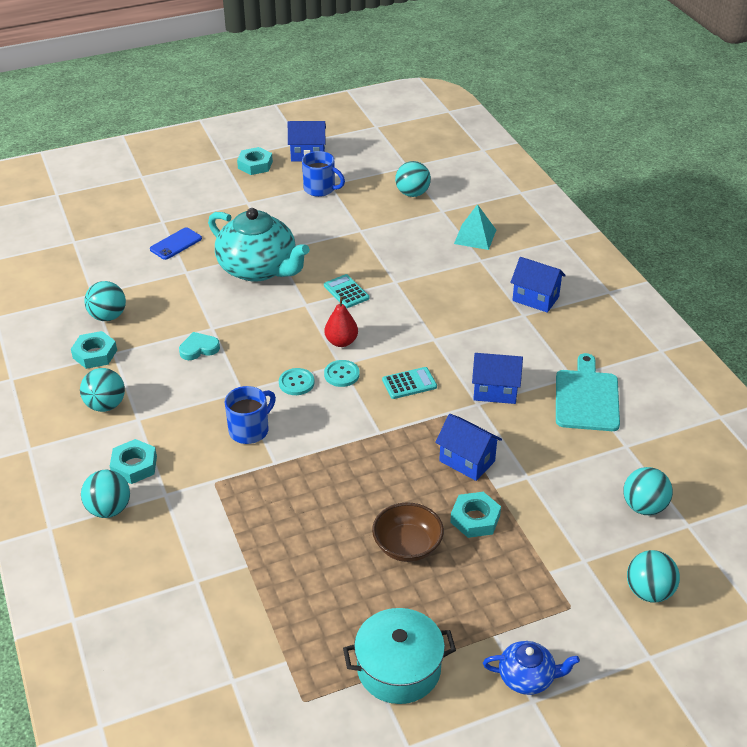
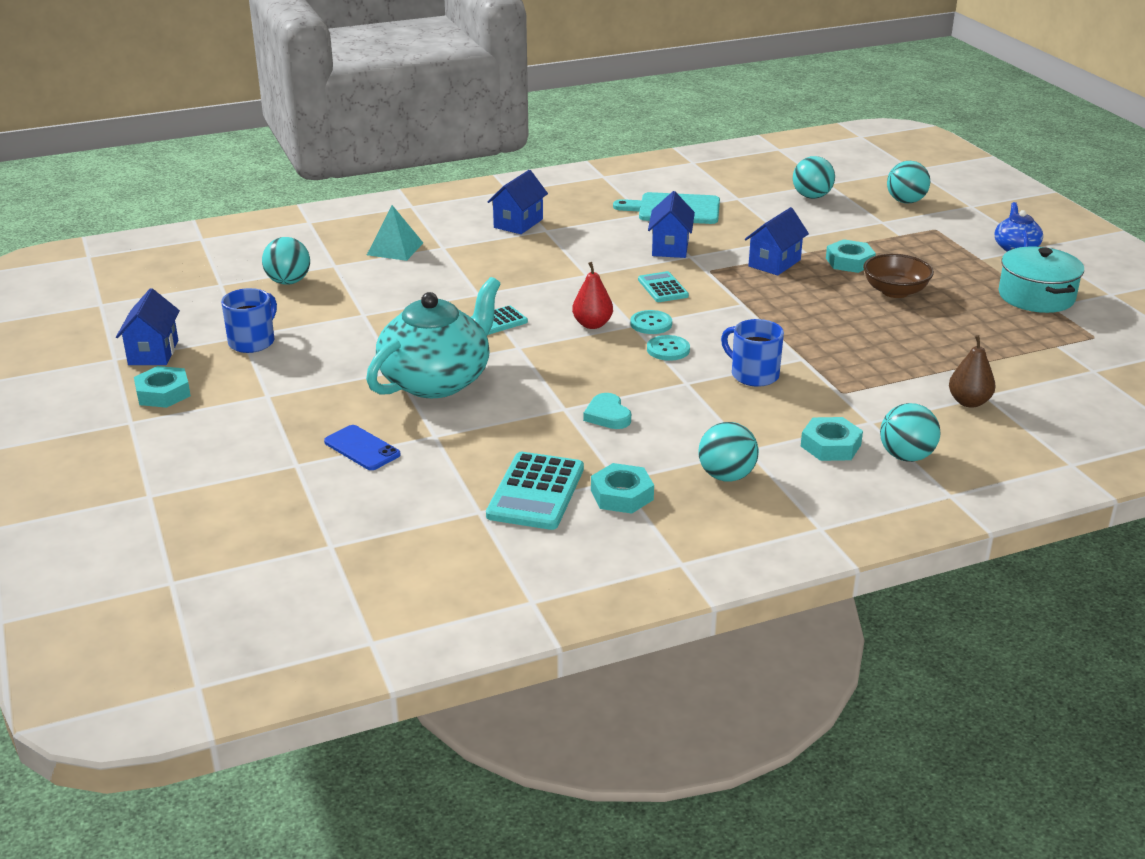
camera: 90 degrees left, 10 degrees down
turquoise ball [84,281,126,321] -> turquoise calculator [486,452,584,530]
none -> brown pear [949,335,996,408]

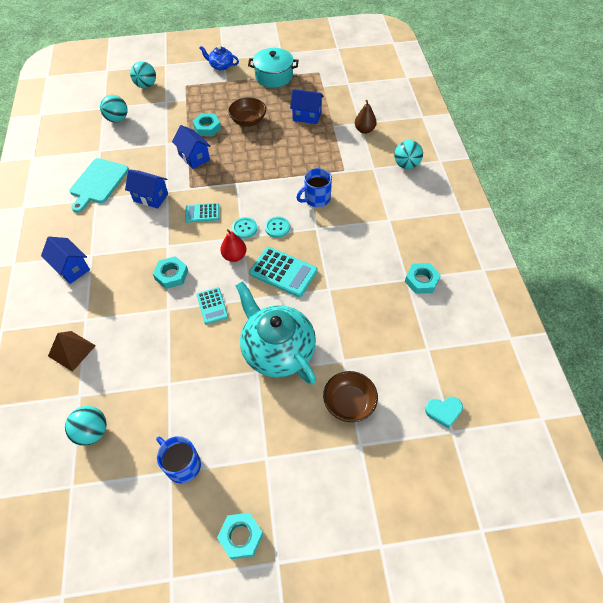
camera: 75 degrees left, 25 degrees up
blue house [116,288,180,365] -> blue house moved to [290,89,324,124]
blue phone [324,425,401,470] -> brown bowl [323,371,378,422]
turquoise pyramid [367,205,423,261] -> brown pyramid [48,331,96,372]
turquoise calculator [486,452,584,530] -> turquoise calculator moved to [249,247,318,297]
turquoise heart [583,393,631,429] -> turquoise heart moved to [425,397,463,429]
turquoise ball [698,422,759,482] -> none
turquoise nut [801,417,863,461] -> turquoise nut moved to [153,256,188,289]

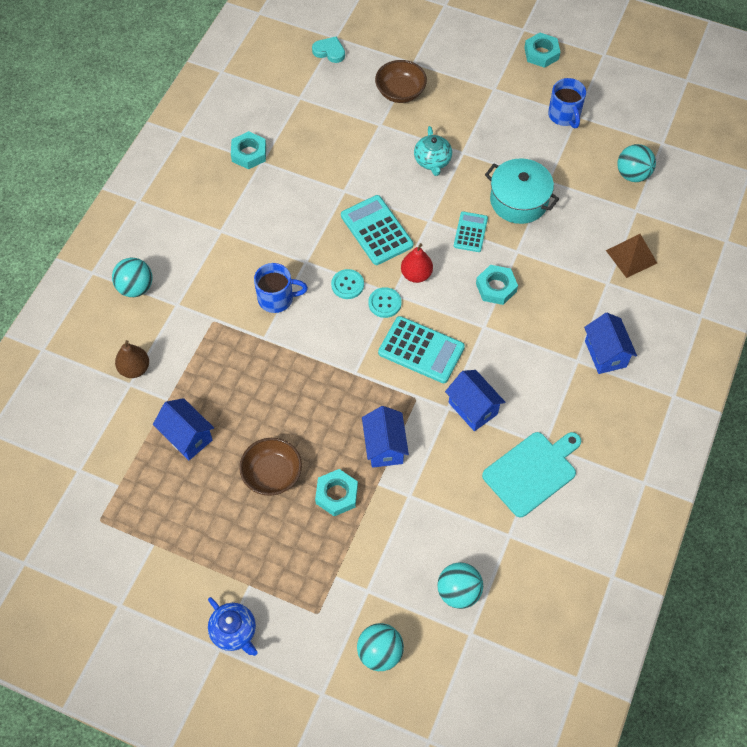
camera: 150 degrees left, 5 degrees up
turquoise calculator [185,203,219,223] -> turquoise calculator [378,316,465,383], size x1.64
turquoise teapot [235,281,316,385] -> turquoise teapot [414,126,452,176], size x0.49
turquoise pot [248,48,299,88] -> turquoise pot moved to [485,158,559,224]

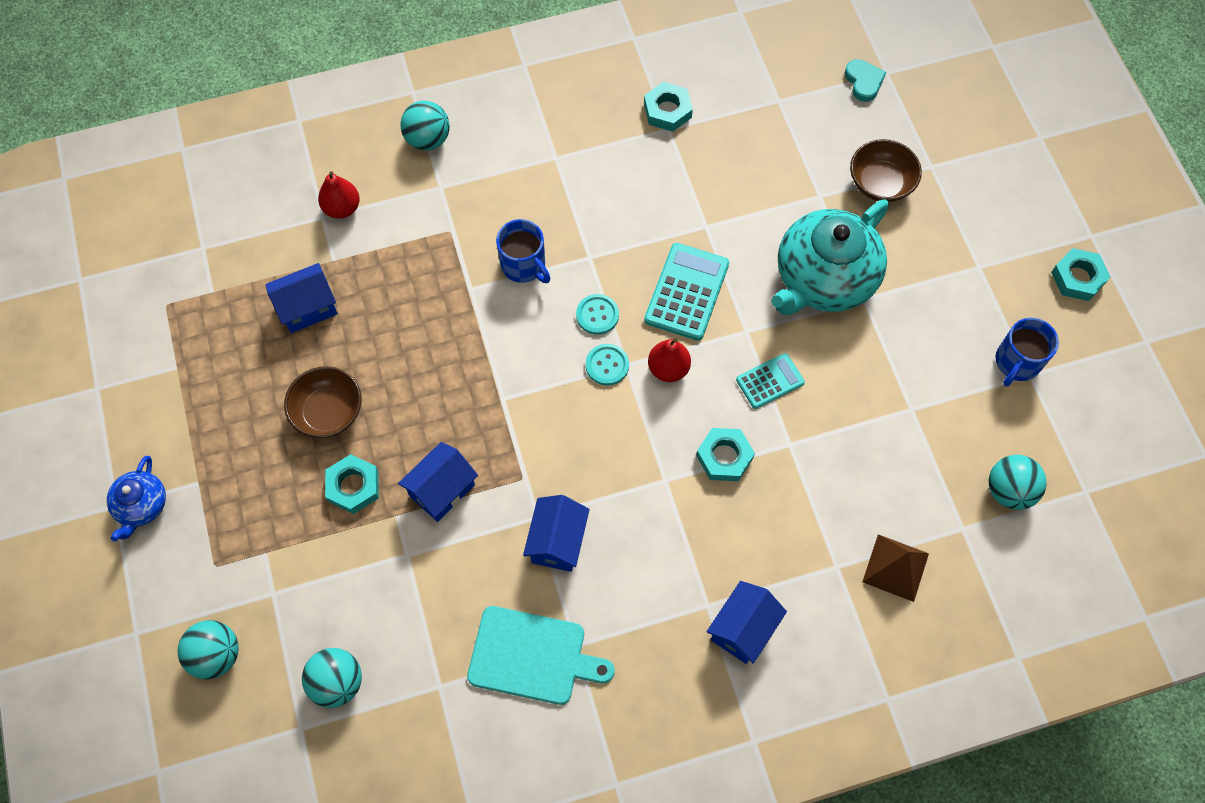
camera: 50 degrees right, 5 degrees up
brown pear [115,340,149,378] -> red pear [318,171,360,219]
blue house [153,398,214,460] -> blue house turned 60 degrees clockwise [265,263,338,333]
turquoise calculator [378,316,465,383] -> none
turquoise teapot [414,126,452,176] -> turquoise teapot [771,200,889,315], size x2.03
turquoise pot [485,158,559,224] -> none

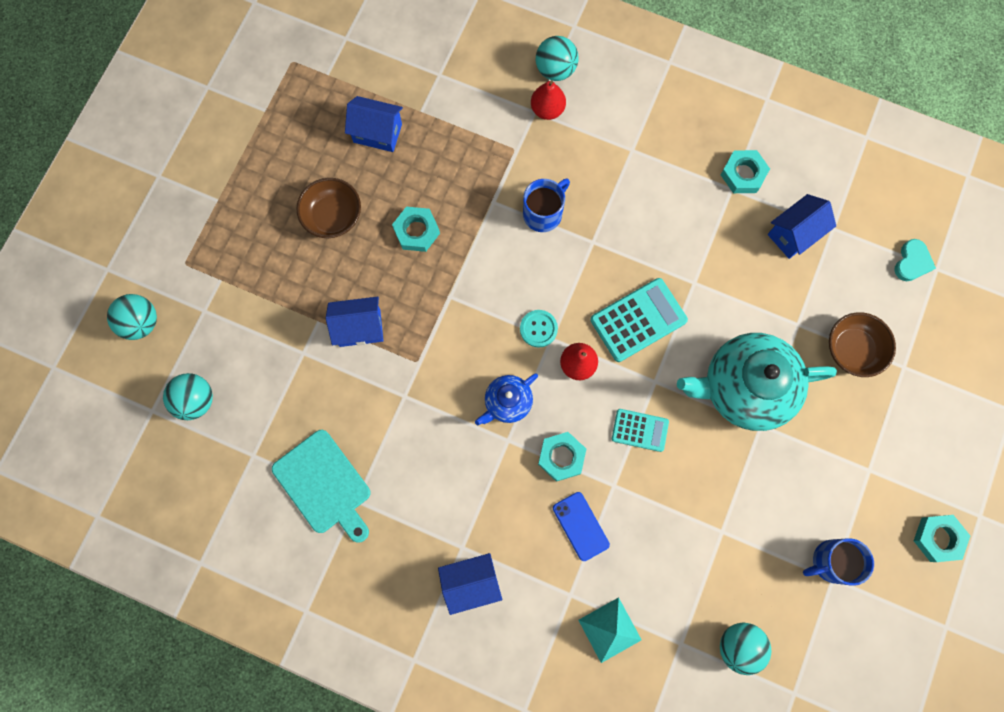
camera: 40 degrees right, 10 degrees up
blue teapot [107,456,166,542] -> blue teapot moved to [475,374,538,425]
red pear [318,171,360,219] -> red pear moved to [531,80,566,120]
turquoise nut [325,454,379,514] -> turquoise nut moved to [392,207,440,252]
blue mug [496,219,550,283] -> blue mug turned 135 degrees counterclockwise [523,178,570,232]
blue house [523,495,590,572] -> blue house moved to [768,194,836,259]
turquoise button [576,294,619,335] -> none
brown pyramid [862,534,929,602] -> turquoise pyramid [578,597,642,663]
none -> blue phone [553,492,610,561]

